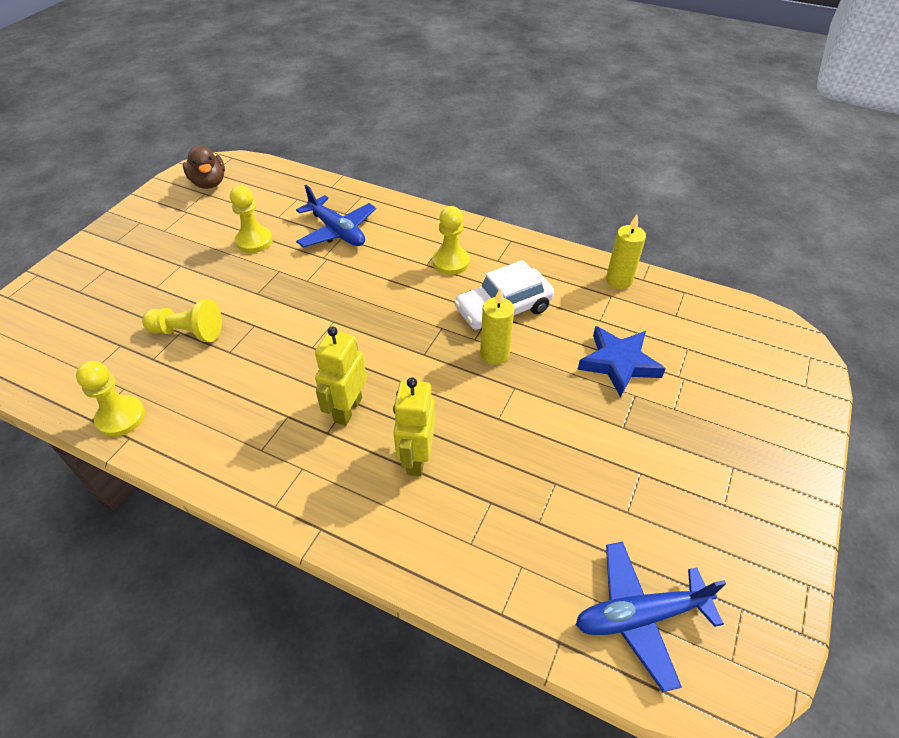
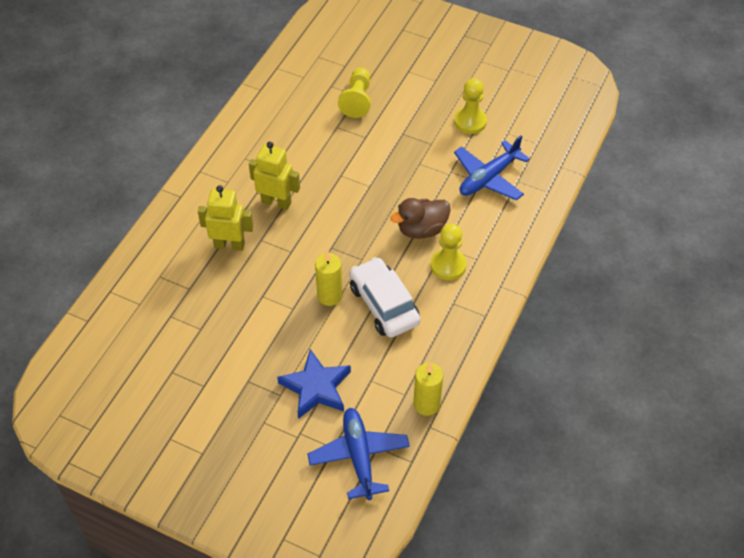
camera: 90 degrees right, 5 degrees up
yellow pawn [76,361,145,437] -> none
brown duck [183,145,225,189] -> brown duck moved to [390,198,451,239]
blue plane [576,542,726,692] -> blue plane moved to [308,408,410,500]

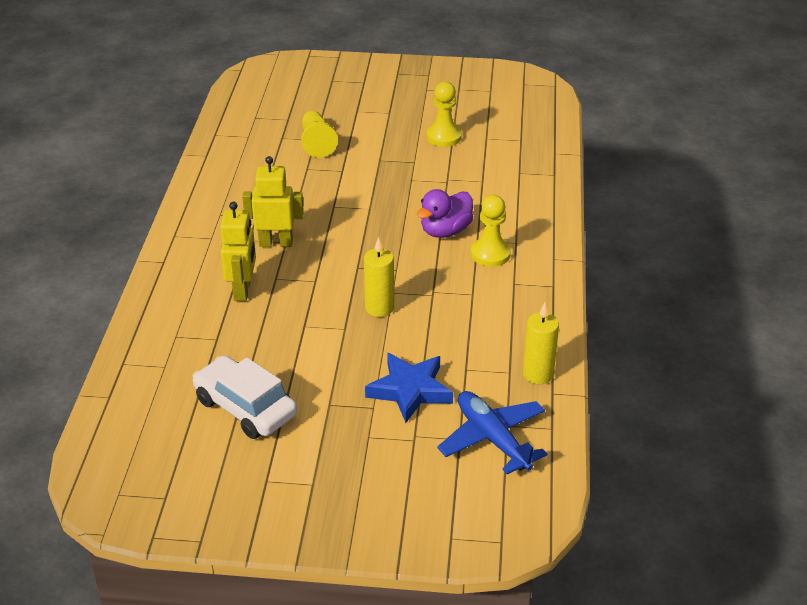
camera: 20 degrees left, 15 degrees down
yellow robot [198,185,254,251] -> yellow robot turned 105 degrees clockwise [220,202,256,301]
white car [350,257,420,338] -> white car moved to [193,355,297,439]
brown duck [390,198,451,239] -> purple duck [417,189,473,238]
blue plane [454,135,530,201] -> none

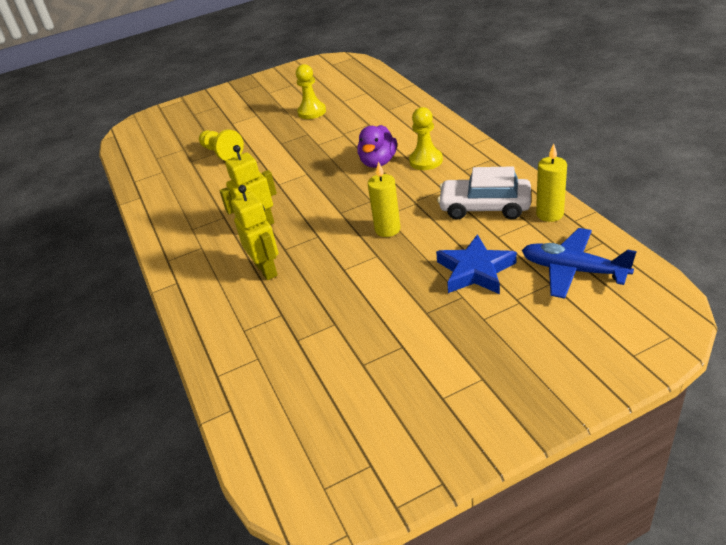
camera: 25 degrees left, 0 degrees up
white car [193,355,297,439] -> white car moved to [437,167,531,219]

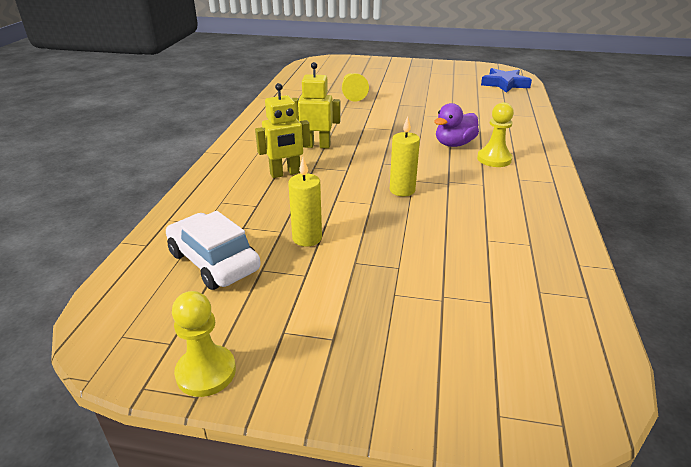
camera: 30 degrees right, 5 degrees down
yellow robot [231,185,279,280] -> yellow robot turned 60 degrees clockwise [255,83,310,178]
yellow pawn [296,64,326,119] -> yellow pawn moved to [172,291,236,397]
blue star [436,234,517,294] -> blue star moved to [481,68,532,93]
white car [437,167,531,219] -> white car moved to [166,211,261,290]
blue plane [522,228,637,299] -> none
yellow candle [536,143,567,222] -> yellow candle moved to [288,157,322,247]

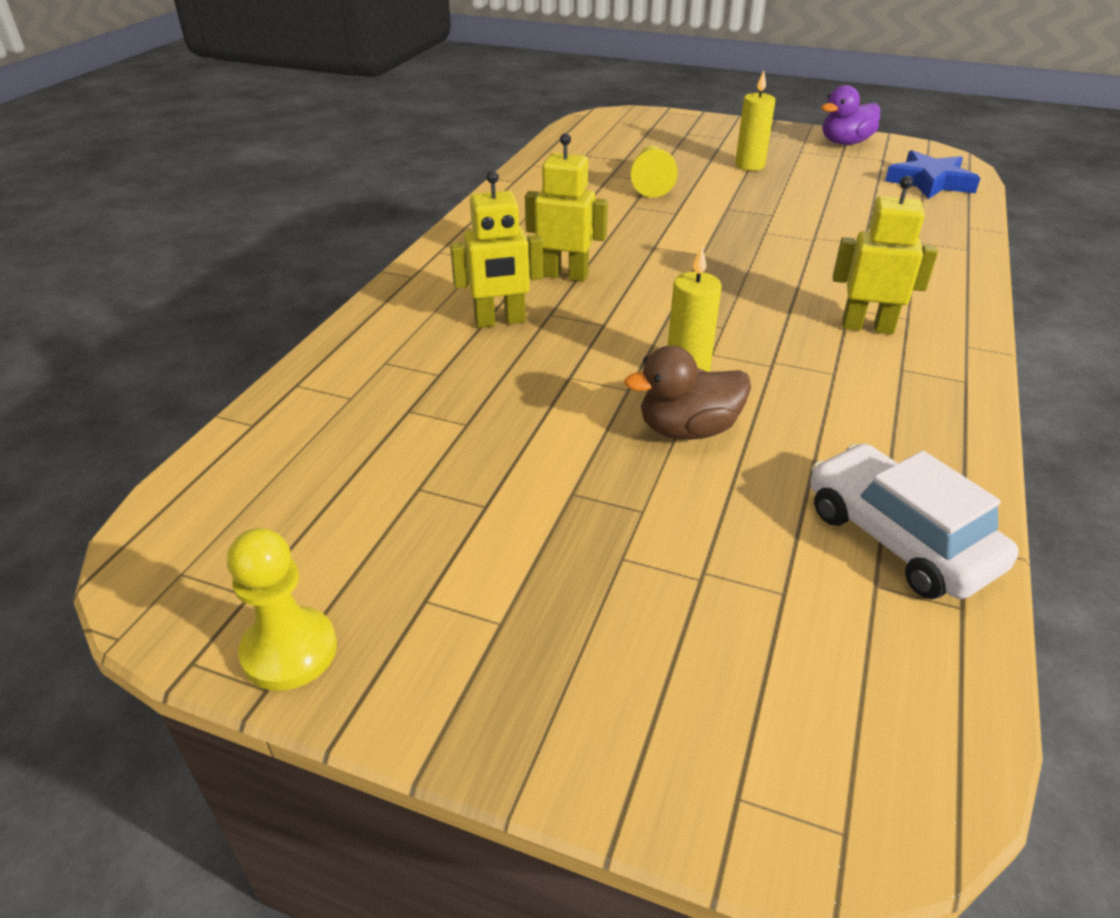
camera: 10 degrees right, 5 degrees up
white car [166,211,261,290] -> white car moved to [810,443,1019,599]
yellow candle [288,157,322,247] -> yellow candle moved to [735,71,776,171]
purple duck [434,103,479,147] -> purple duck moved to [821,85,880,145]
yellow pawn [477,102,514,167] -> yellow robot [833,176,938,334]
none -> brown duck [624,346,751,440]

